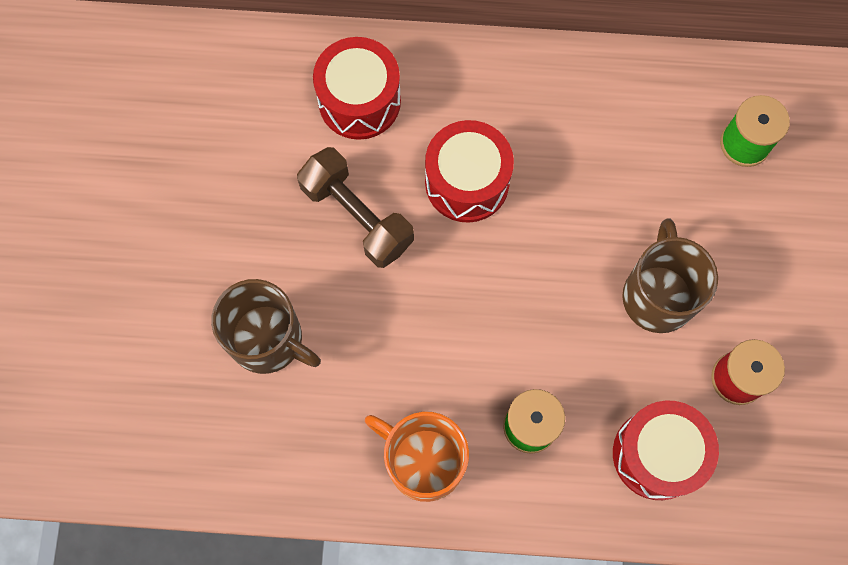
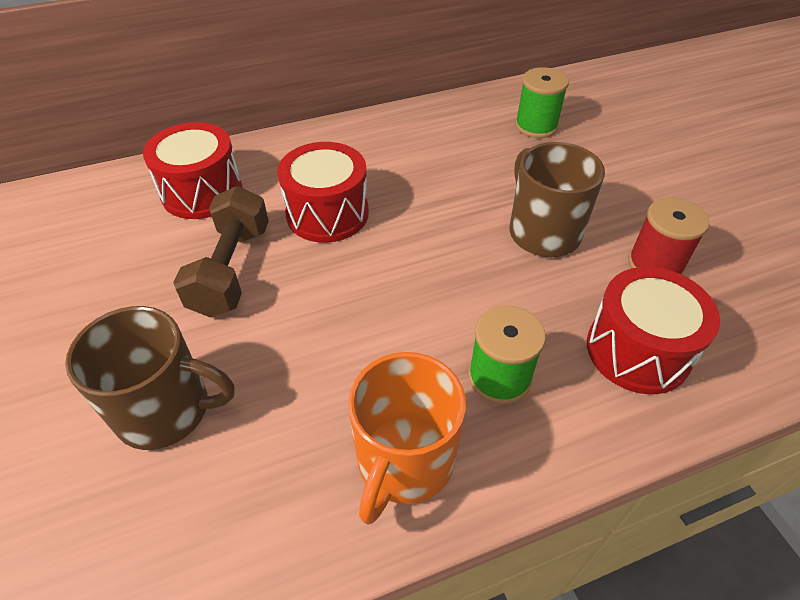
camera: 25 degrees left, 25 degrees down
brown dumbbell [297,147,414,268] -> brown dumbbell turned 75 degrees clockwise [173,186,269,317]
orange mug [365,412,469,502] -> orange mug turned 75 degrees counterclockwise [348,352,466,525]

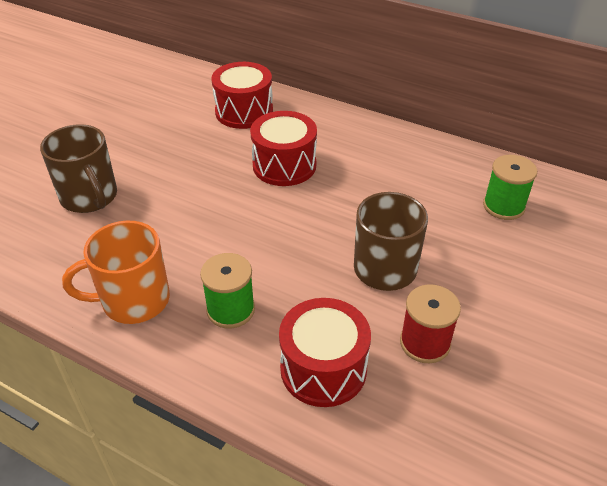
camera: 50 degrees right, 5 degrees down
brown dumbbell [173,186,269,317] -> none

